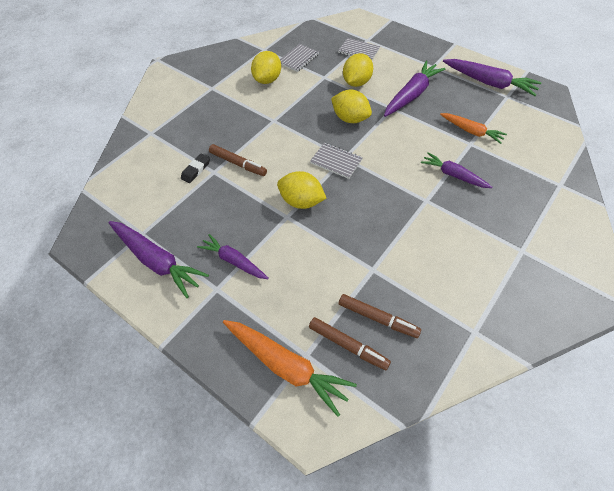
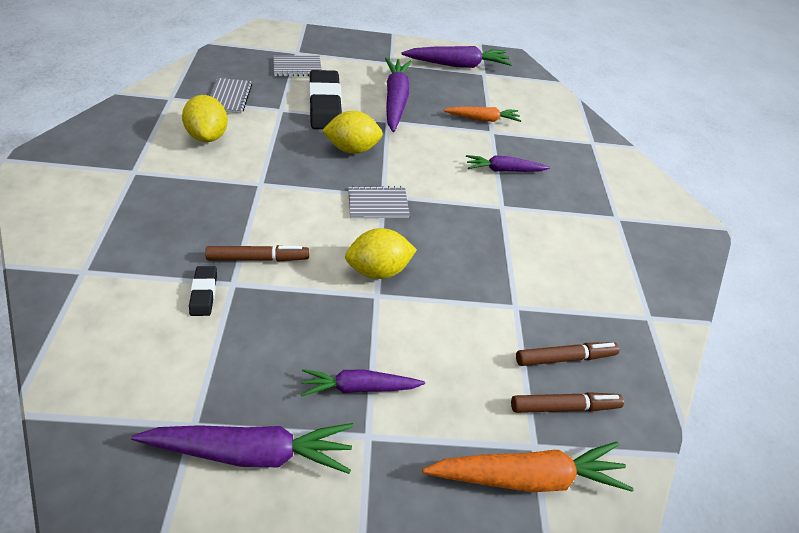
camera: 45 degrees left, 5 degrees down
yellow lemon [343,53,373,87] -> black eraser [309,70,342,129]

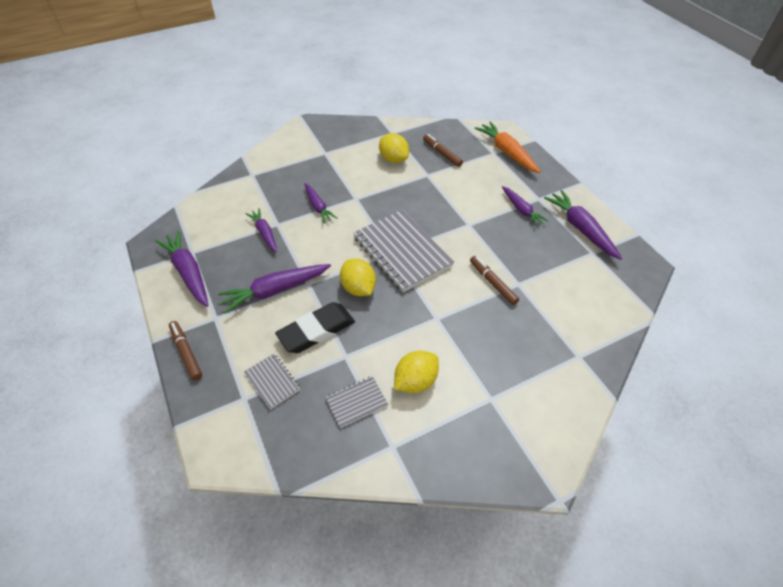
camera: 110 degrees left, 0 degrees up
black eraser [189,266,217,316] -> none
yellow lemon [345,228,417,279] -> yellow lemon moved to [379,133,409,163]
grey notebook [348,186,410,218] -> grey notebook [354,210,454,292], size x2.10
orange carrot [443,107,521,122] -> purple carrot [245,208,277,252]
brown marker [511,392,624,413] -> brown marker moved to [169,321,202,381]

